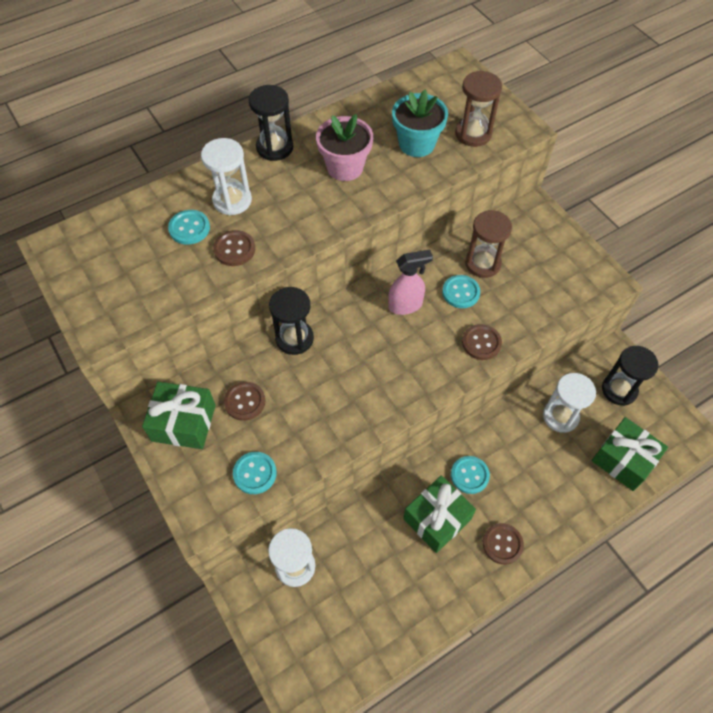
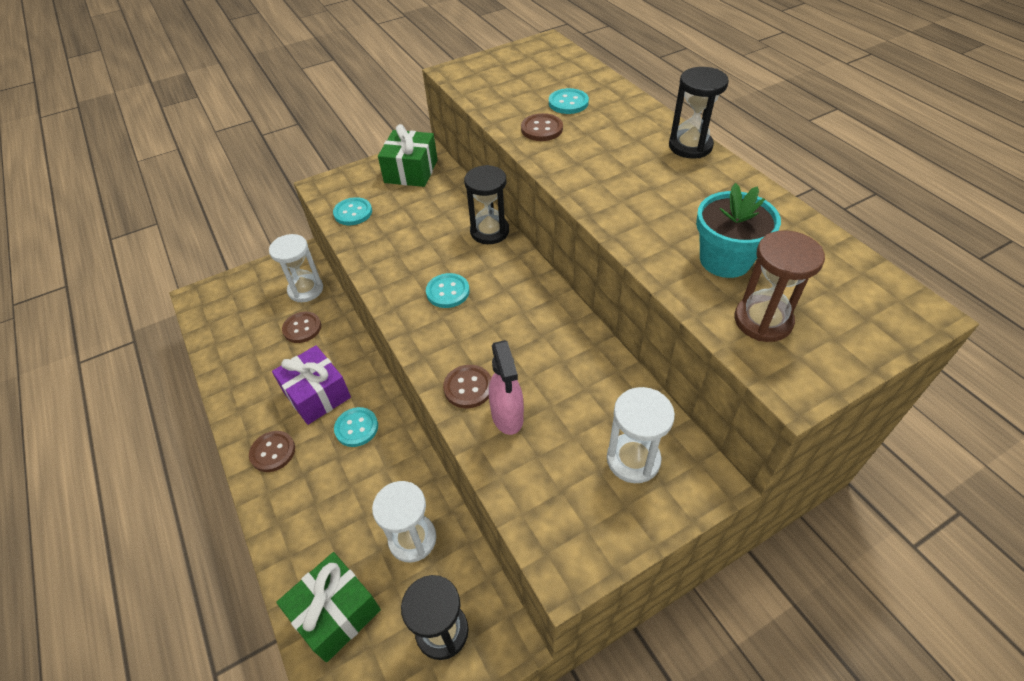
camera: 95 degrees right, 10 degrees down
white hourglass [201,138,252,215] -> white hourglass moved to [607,387,675,483]
brown button [224,382,266,421] -> brown button moved to [282,312,321,343]
pink flower pot [316,114,373,181] -> none
pink spray bottle [388,250,433,315] -> pink spray bottle moved to [489,340,524,435]
green gift [403,475,476,553] -> purple gift [272,345,351,425]
turquoise button [442,275,480,308] -> turquoise button moved to [426,273,470,308]
brown hourglass [465,210,512,278] -> none

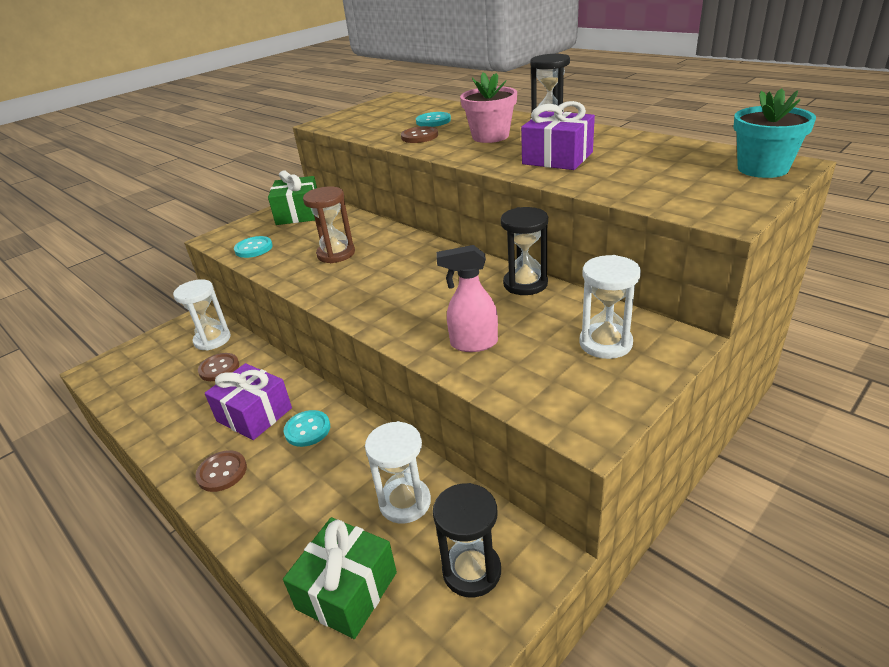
camera: 15 degrees left, 15 degrees down
turquoise button [426,273,470,308] -> none
brown button [443,365,492,408] -> none
black hourglass [464,165,509,244] -> black hourglass moved to [501,207,548,295]
pink spray bottle [489,340,524,435] -> pink spray bottle turned 120 degrees clockwise [436,245,498,352]
turquoise flower pot [696,183,781,278] -> turquoise flower pot moved to [733,88,816,178]
brown hourglass [734,230,825,342] -> brown hourglass moved to [303,186,355,263]
none -> pink flower pot [460,72,517,143]
none -> purple gift [521,101,595,170]

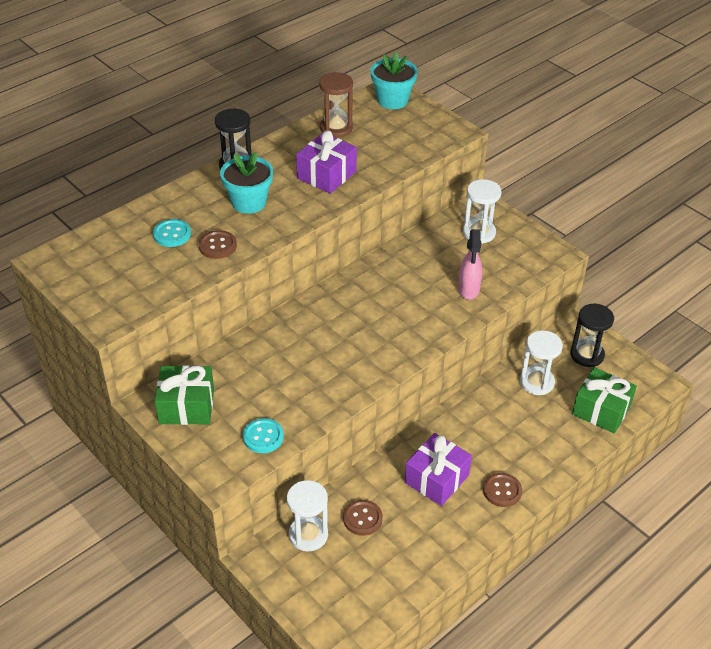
camera: 90 degrees left, 10 degrees up
turquoise button [284,410,330,447] -> none
brown hourglass [303,186,355,263] -> brown hourglass moved to [319,72,353,138]
pink flower pot [460,72,517,143] -> turquoise flower pot [220,152,273,214]
black hourglass [501,207,548,295] -> none

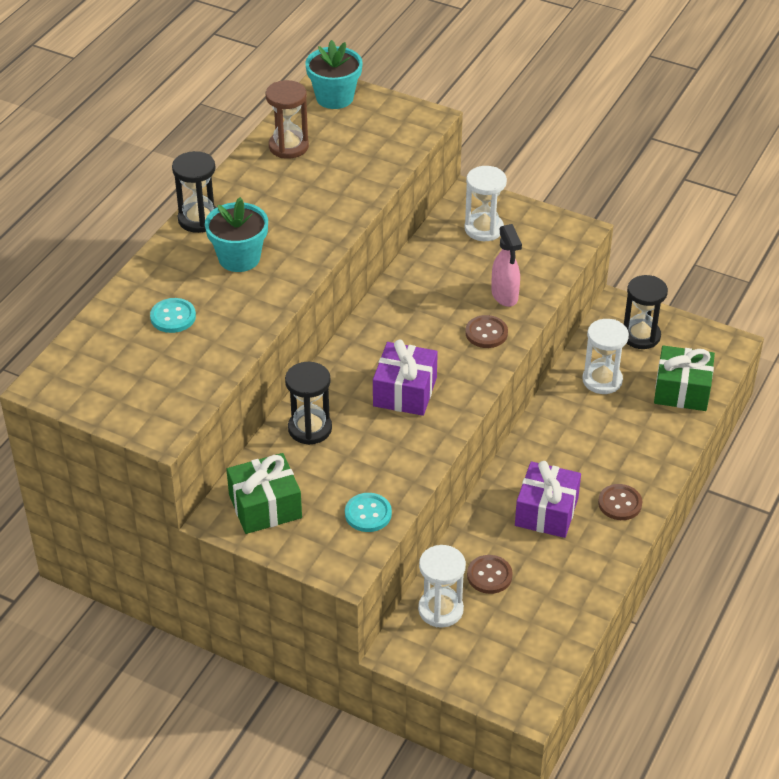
camera: 20 degrees left, 0 degrees up
brown button [198,230,237,259] -> brown button moved to [465,315,508,348]
purple gift [296,130,357,194] -> purple gift moved to [373,339,438,416]
none -> black hourglass [285,362,332,445]

